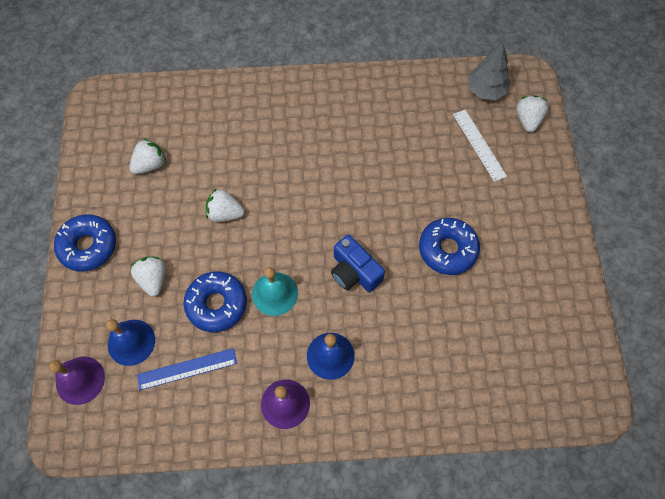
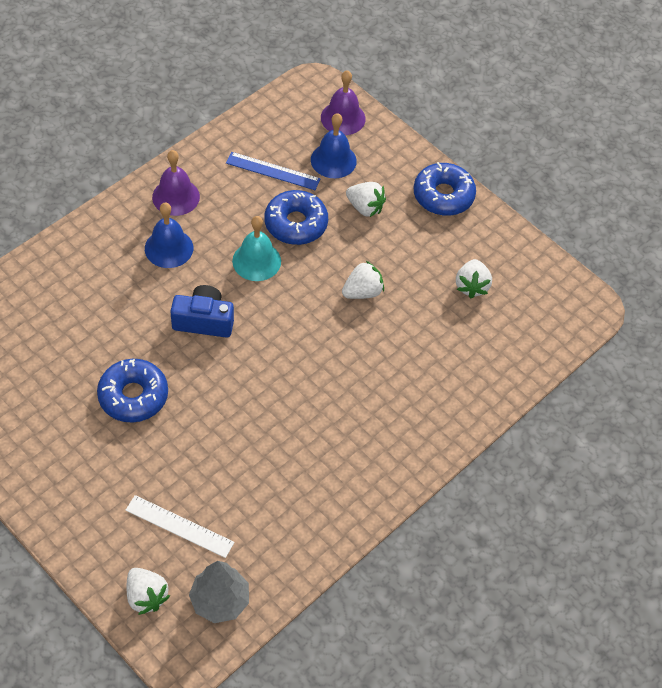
camera: 135 degrees right, 10 degrees down
blue ruler [137,348,237,390] -> blue ruler turned 75 degrees clockwise [226,152,321,190]

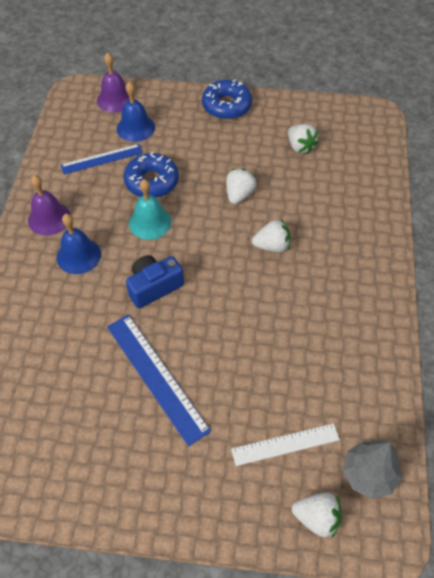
camera: 35 degrees left, 0 degrees up
blue donut [97,359,168,423] -> blue ruler [107,315,211,447]
white strawberry [346,182,386,217] -> white strawberry moved to [252,219,290,253]

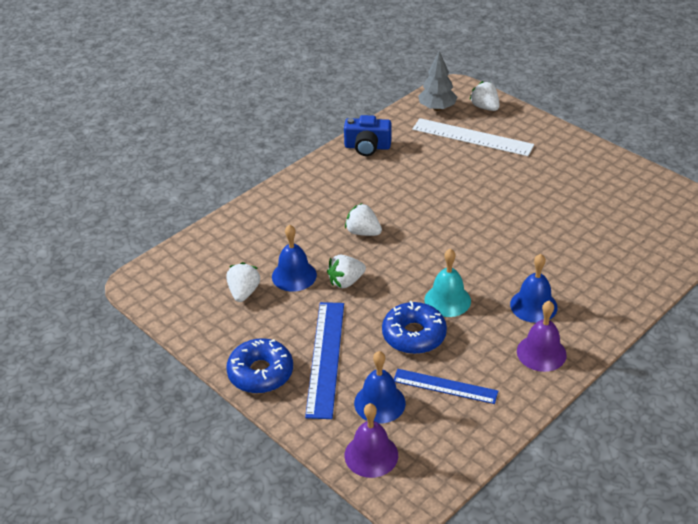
camera: 140 degrees left, 15 degrees down
blue ruler [107,315,211,447] -> blue ruler moved to [305,302,344,419]
blue camera [126,255,184,308] -> blue camera moved to [344,115,391,156]
white ruler [231,423,340,466] -> white ruler [412,118,534,156], size x1.53
none -> blue bell [272,224,317,292]

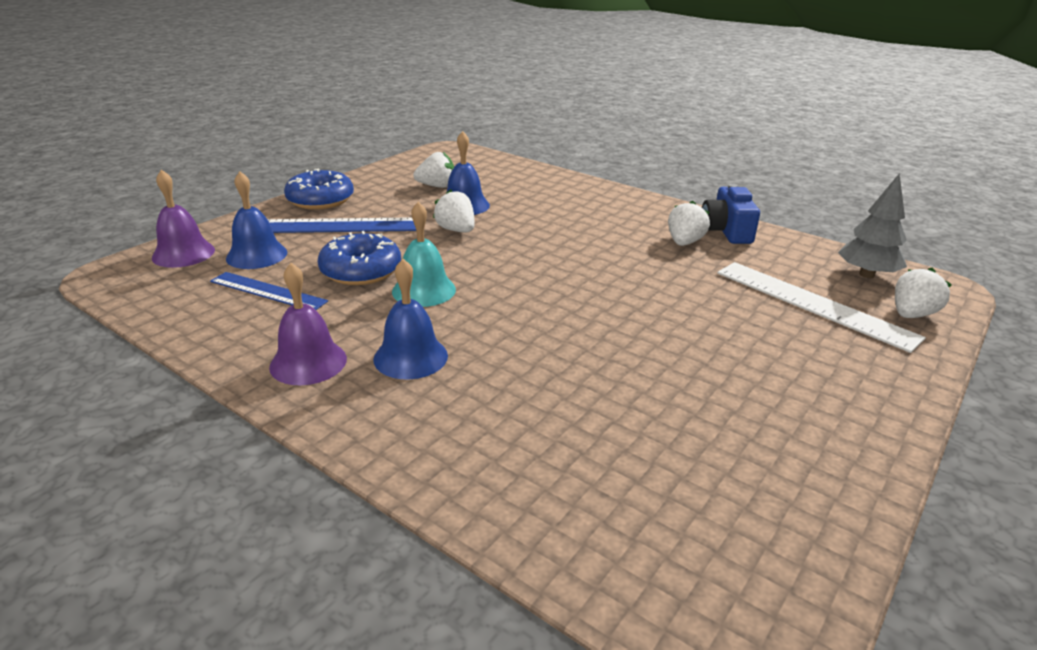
camera: 80 degrees right, 10 degrees down
white strawberry [345,203,382,236] -> white strawberry moved to [668,201,710,246]
blue ruler [394,369,498,404] -> blue ruler turned 75 degrees counterclockwise [210,272,328,310]
white ruler [412,118,534,156] -> white ruler turned 60 degrees counterclockwise [717,262,926,353]

